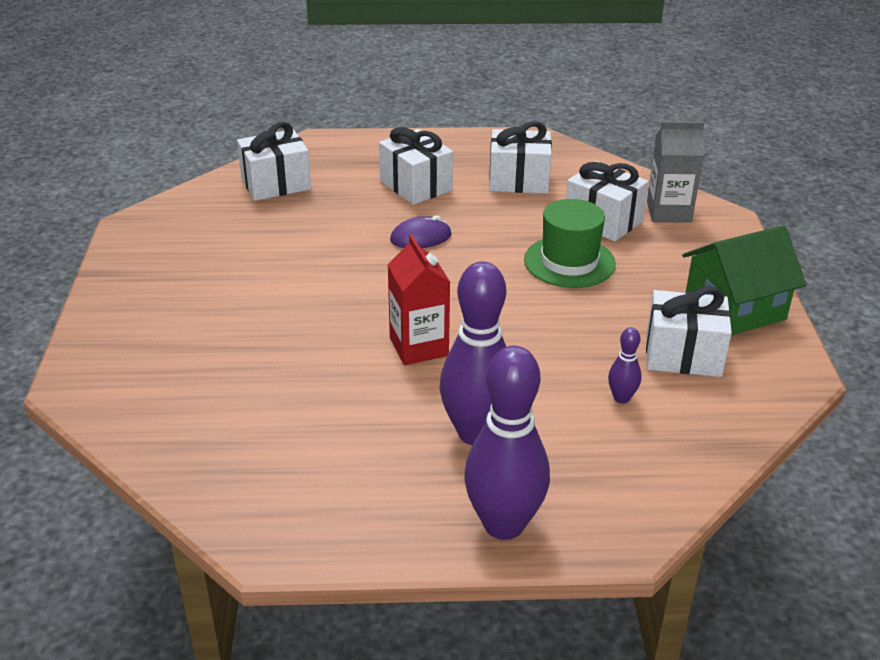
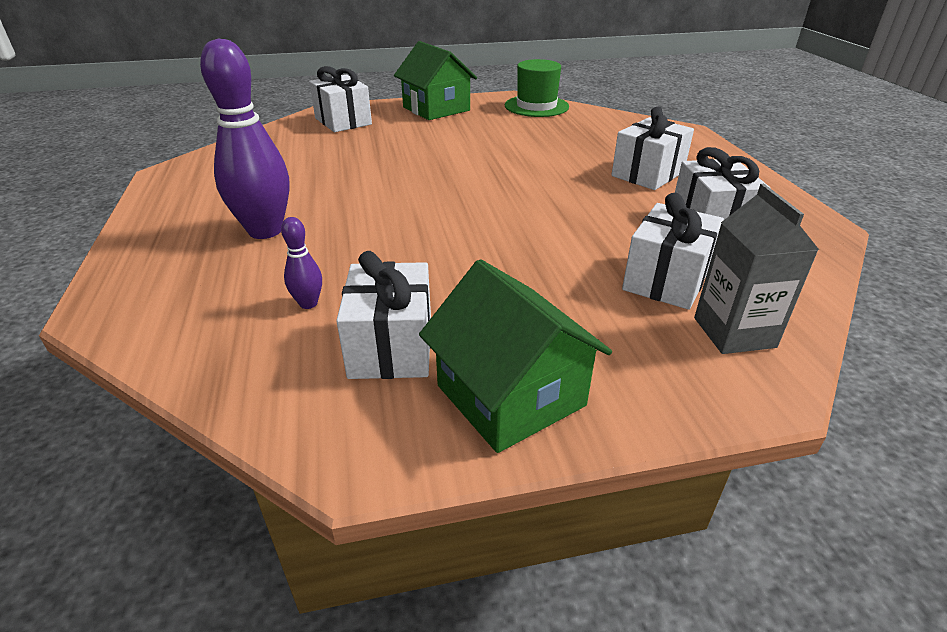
camera: 80 degrees right, 0 degrees up
white gift [237,122,311,201] -> white gift moved to [309,66,372,132]
red carton [388,235,450,365] -> none
purple mouse [390,216,451,248] -> none
purple bowling pin [464,346,550,540] -> none
green hat [524,199,616,288] -> green hat moved to [505,59,569,117]
none -> green house [394,41,477,120]

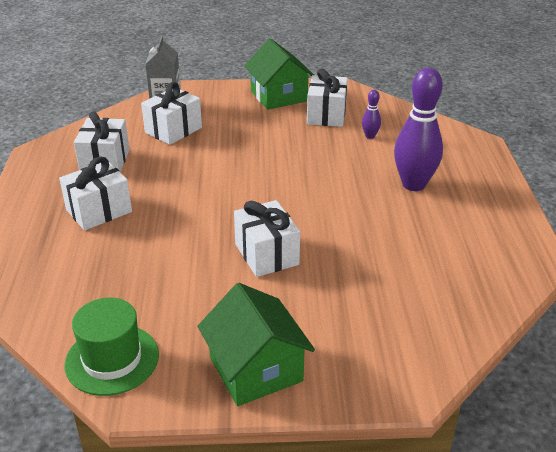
camera: 170 degrees left, 0 degrees up
white gift [309,66,372,132] -> white gift moved to [234,200,300,277]

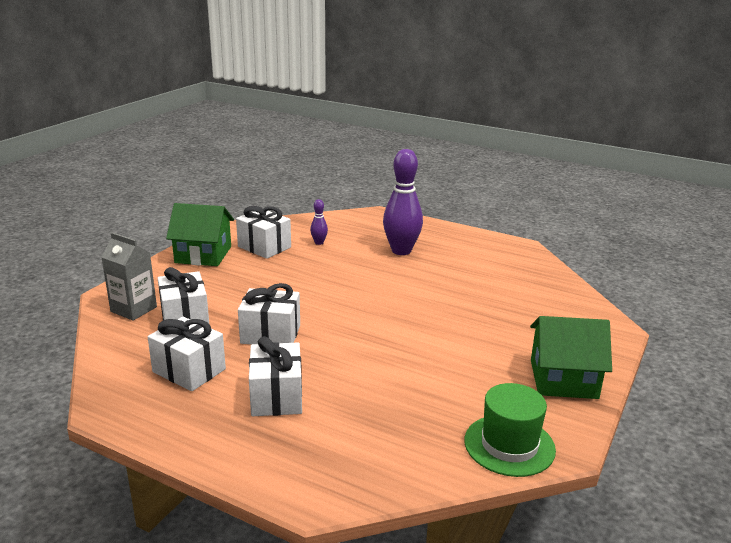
camera: 60 degrees left, 10 degrees down
white gift [234,200,300,277] -> white gift moved to [238,283,300,345]

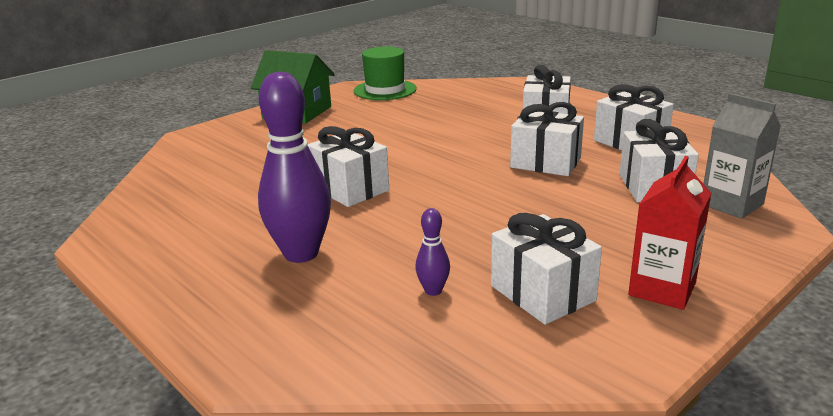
camera: 160 degrees left, 0 degrees up
green house [166,203,234,266] -> red carton [628,156,711,310]
none -> white gift [308,126,389,207]

